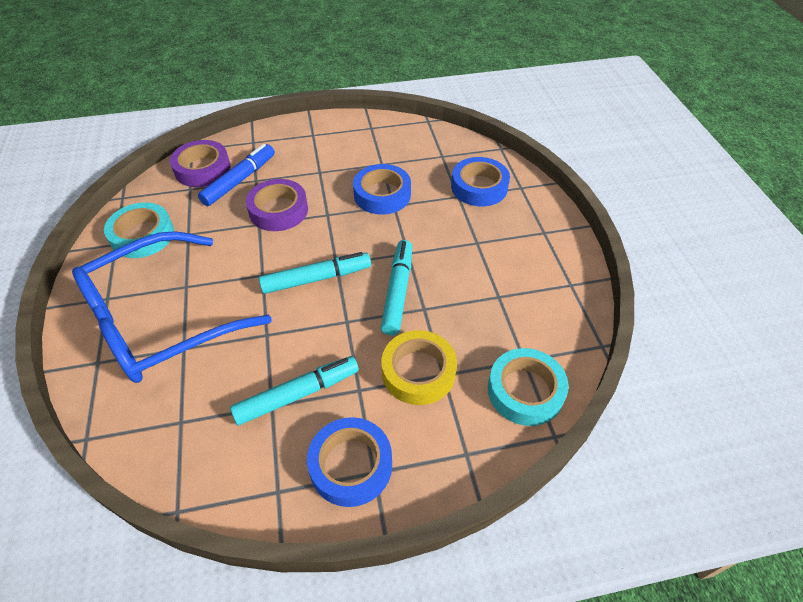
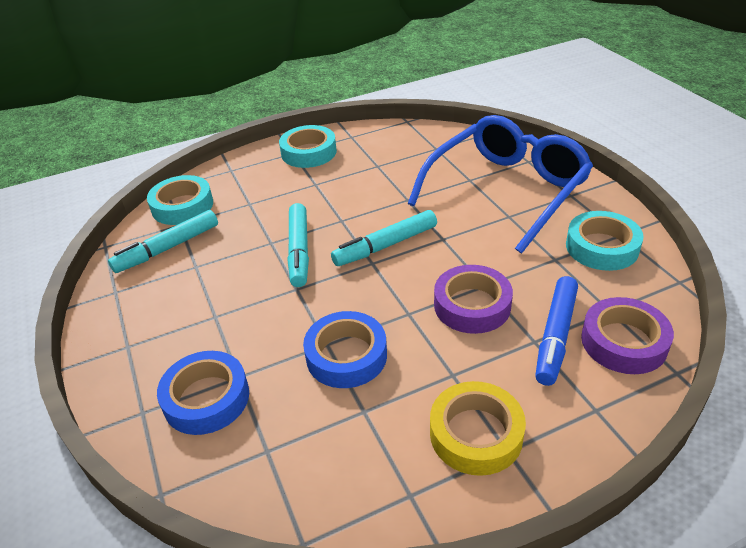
camera: 170 degrees right, 10 degrees down
turquoise marker [230,356,359,425] -> turquoise marker moved to [108,210,218,273]
blue tape [307,417,392,507] -> turquoise tape [279,125,337,168]
yellow tape [381,330,457,405] -> yellow tape moved to [430,381,526,476]

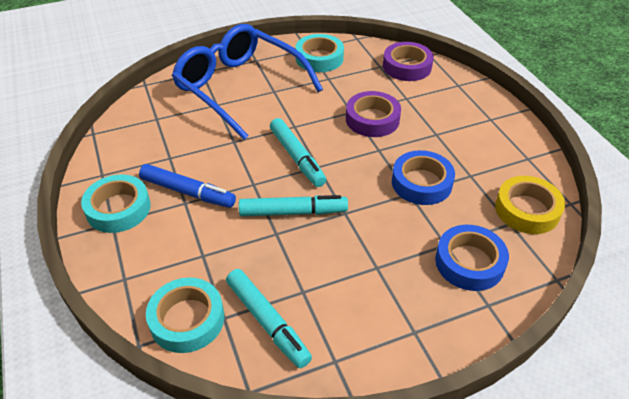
camera: 90 degrees left, 5 degrees up
yellow tape [430,381,526,476] -> yellow tape moved to [495,176,565,234]
blue marker [535,276,578,386] -> blue marker moved to [139,164,236,208]

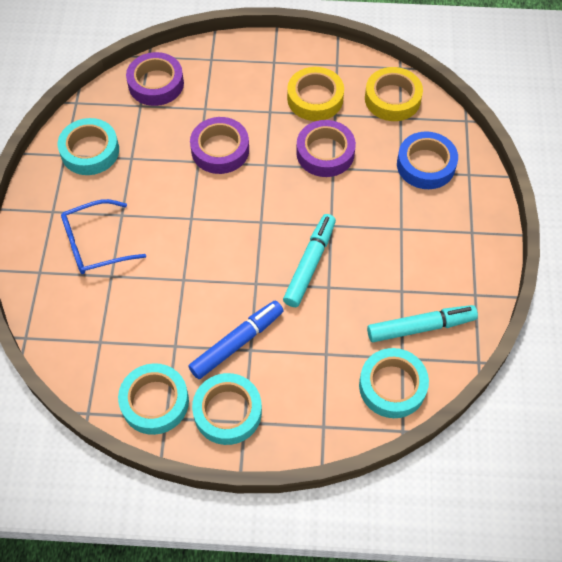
camera: 65 degrees left, 15 degrees up
blue glasses [172,24,323,140] -> blue glasses [61,199,146,274], size x0.54
turquoise marker [270,118,326,187] -> none
blue tape [392,150,455,205] -> purple tape [296,120,356,177]
none -> turquoise tape [118,363,189,435]
none -> yellow tape [287,67,344,121]

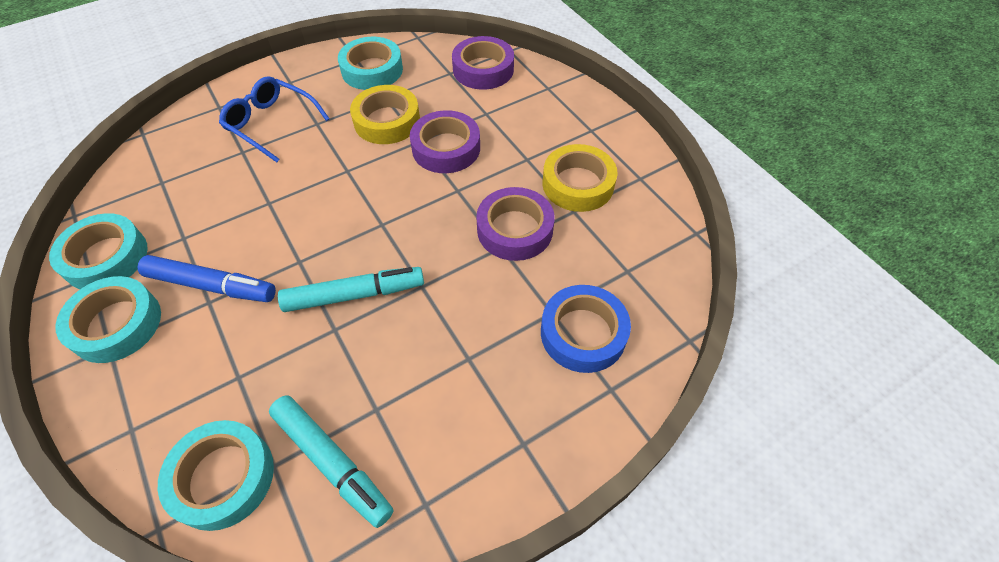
camera: 55 degrees right, 5 degrees down
yellow tape [365,67,423,121] -> yellow tape moved to [350,85,420,144]

